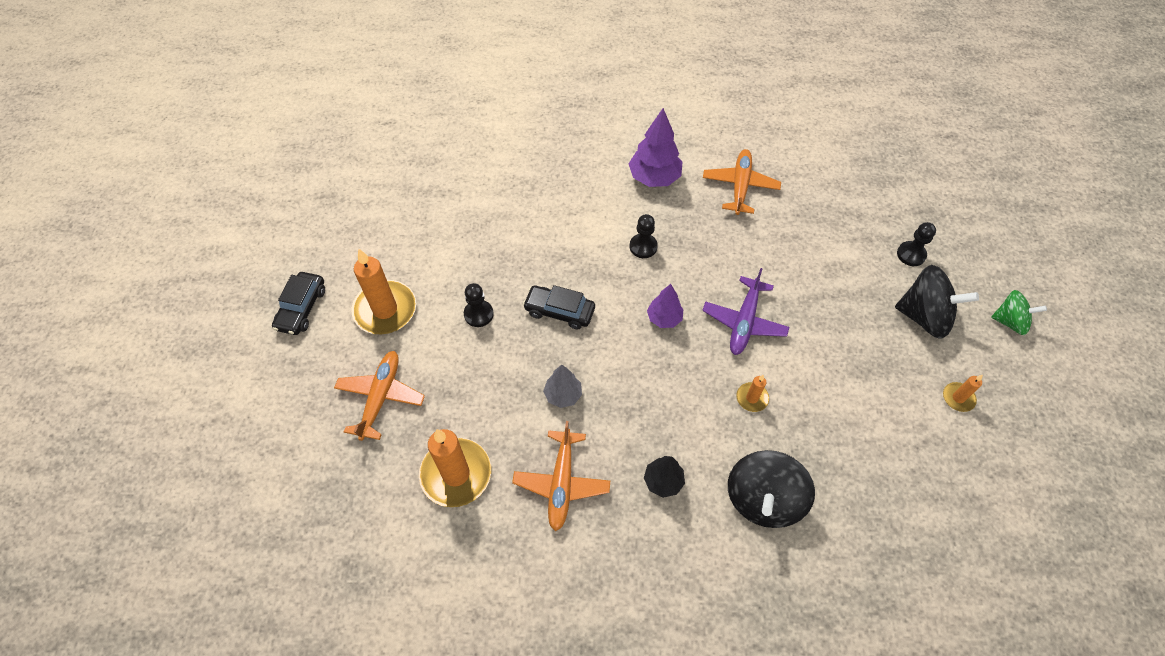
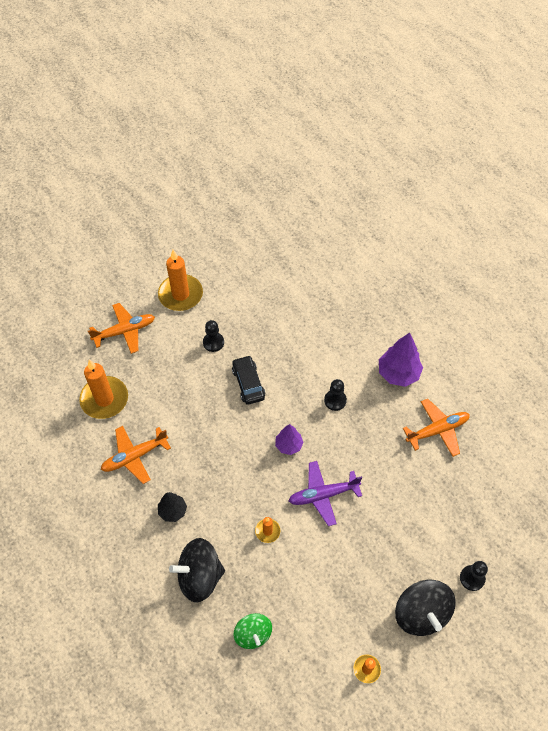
camera: 55 degrees right, 0 degrees up
black car [272,272,325,335] -> none
grey tree [543,365,582,408] -> none
green spinning top [991,290,1047,335] -> green spinning top moved to [233,613,272,649]

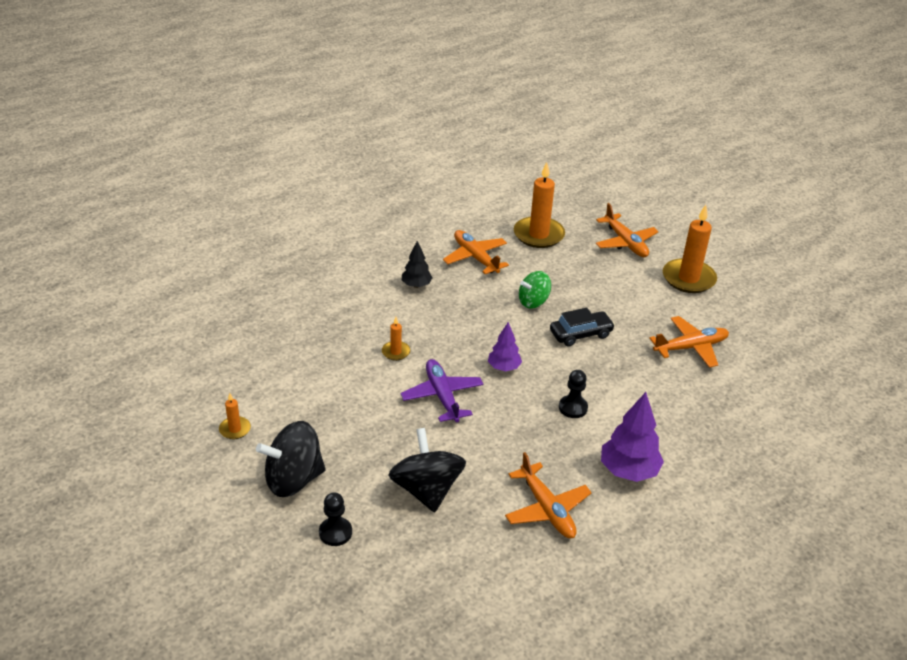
camera: 85 degrees right, 20 degrees down
black spinning top [169,538,225,602] -> black spinning top moved to [389,428,466,513]
black pawn [203,320,224,352] -> none
green spinning top [233,613,272,649] -> green spinning top moved to [519,271,551,309]
none -> orange plane [649,316,729,368]

